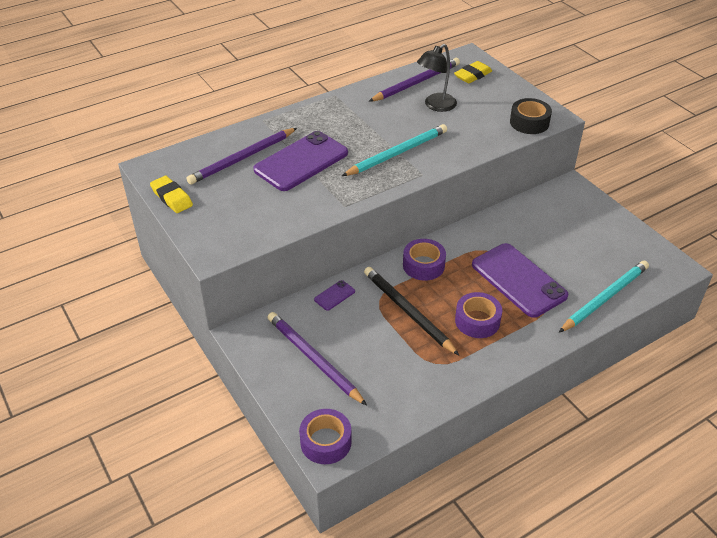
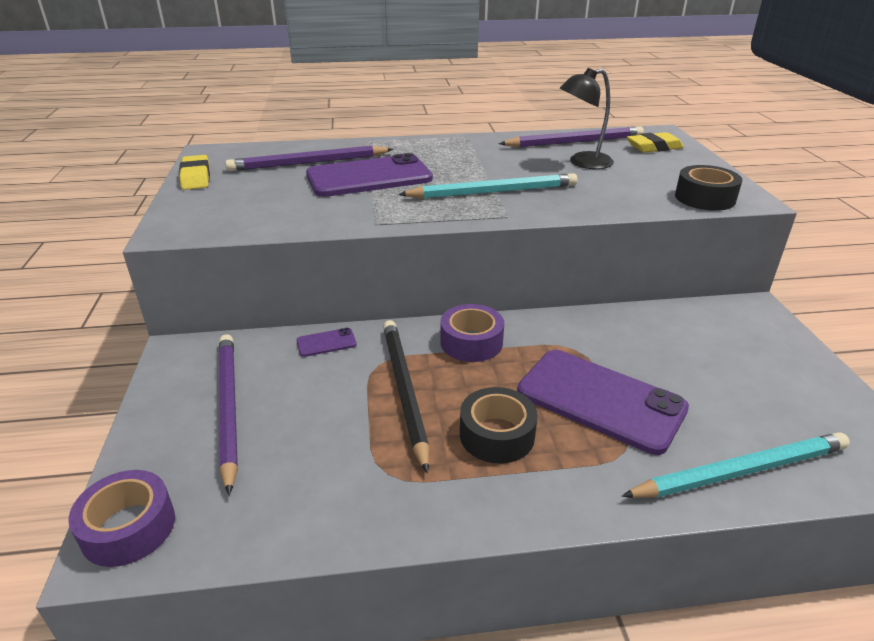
camera: 25 degrees right, 10 degrees down
purple tape [455,292,502,338] -> black tape [460,387,538,464]
purple phone [472,243,568,318] -> purple phone turned 45 degrees counterclockwise [517,350,689,455]

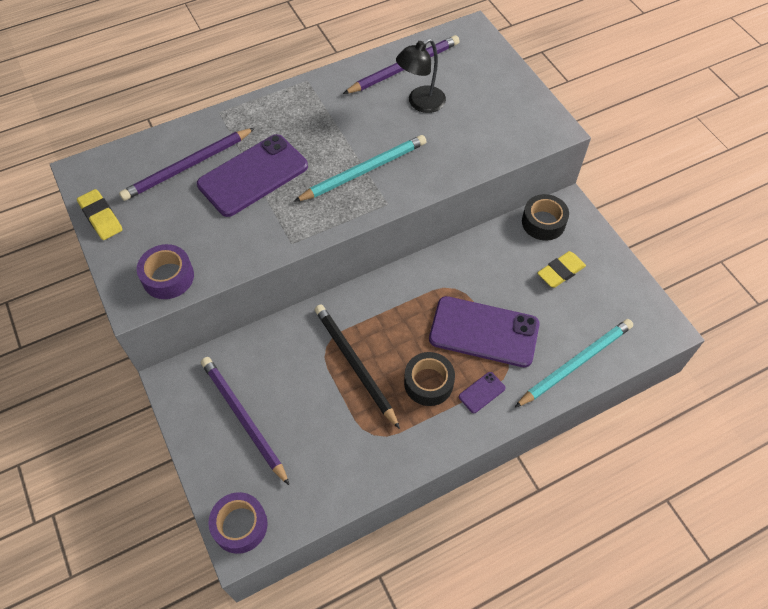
camera: 20 degrees left, 25 degrees up
purple phone [296,328,357,357] -> purple phone moved to [459,372,506,413]
purple tape [440,304,504,362] -> purple tape moved to [137,244,194,299]
yellow eraser [627,132,684,153] -> yellow eraser moved to [537,251,586,288]
black tape [675,165,742,211] -> black tape moved to [522,194,569,241]

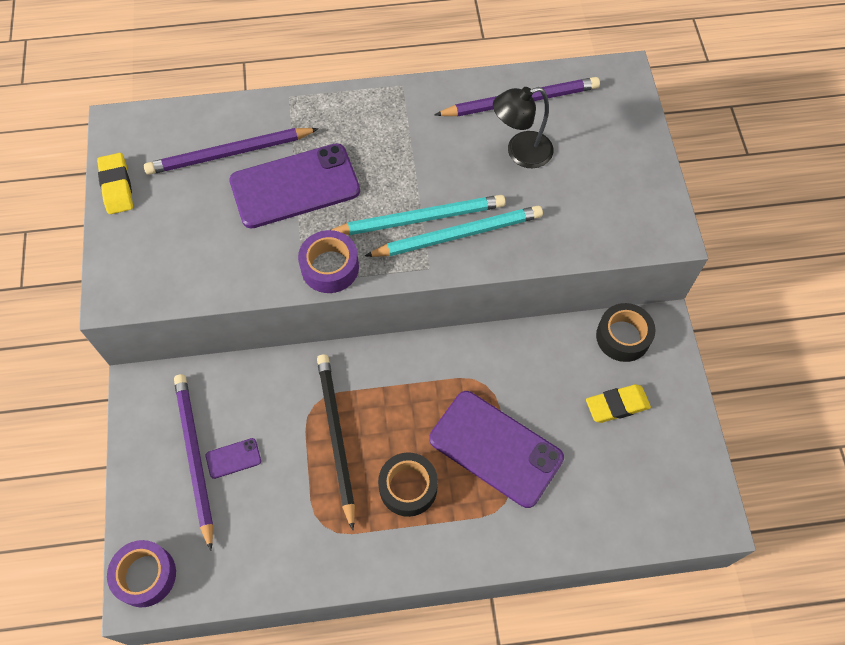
camera: 20 degrees right, 5 degrees up
purple tape [137,244,194,299] -> purple tape moved to [298,230,359,293]
purple phone [459,372,506,413] -> purple phone moved to [206,438,261,479]
turquoise pencil [514,319,633,408] -> turquoise pencil moved to [365,205,543,257]

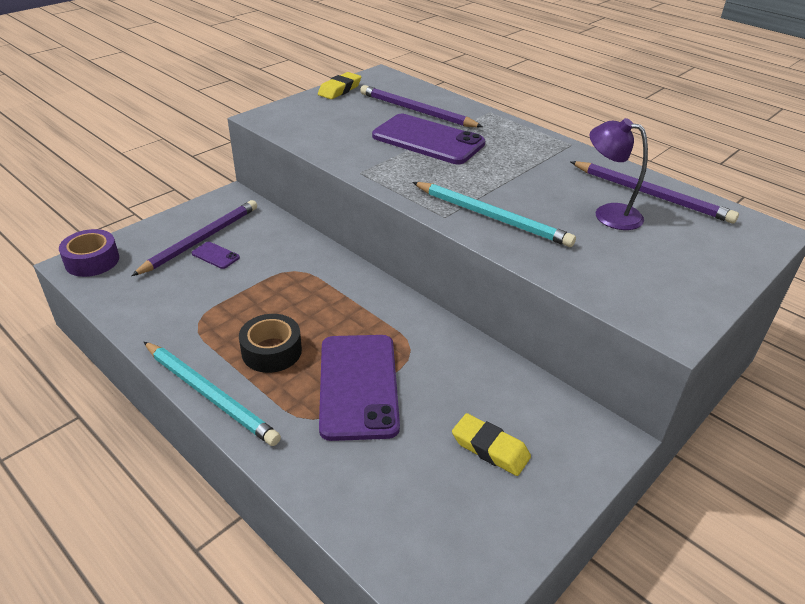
camera: 50 degrees right, 25 degrees down
purple tape [298,230,359,293] -> none
black pencil [317,354,355,530] -> none
turquoise pencil [331,195,506,235] -> turquoise pencil moved to [144,342,281,446]
black lamp [493,87,553,168] -> purple lamp [589,118,648,230]
black tape [596,303,656,362] -> none

